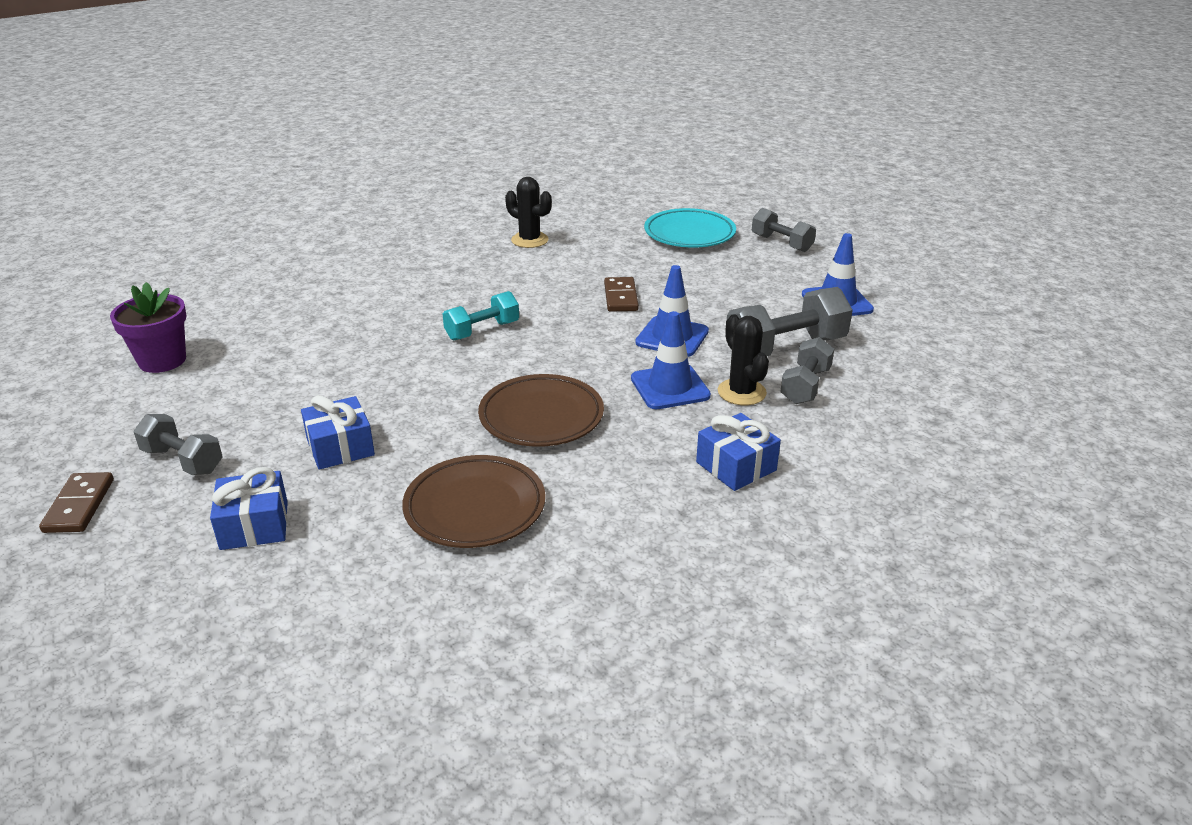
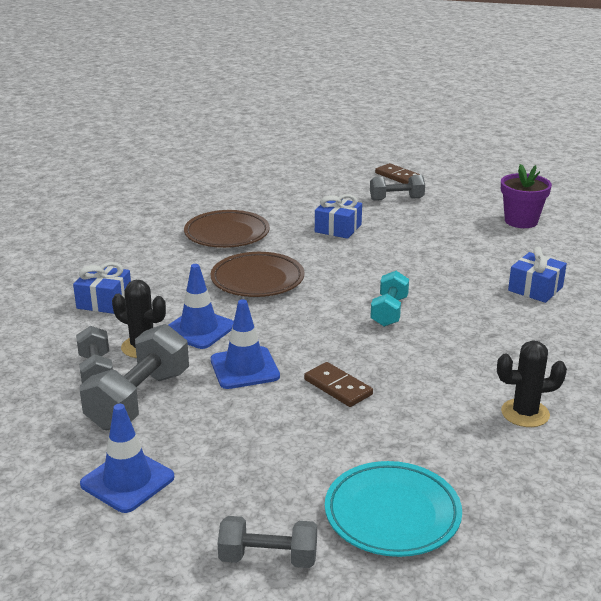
camera: 140 degrees right, 5 degrees down
blue gift [210,467,288,550] -> blue gift moved to [508,247,567,303]

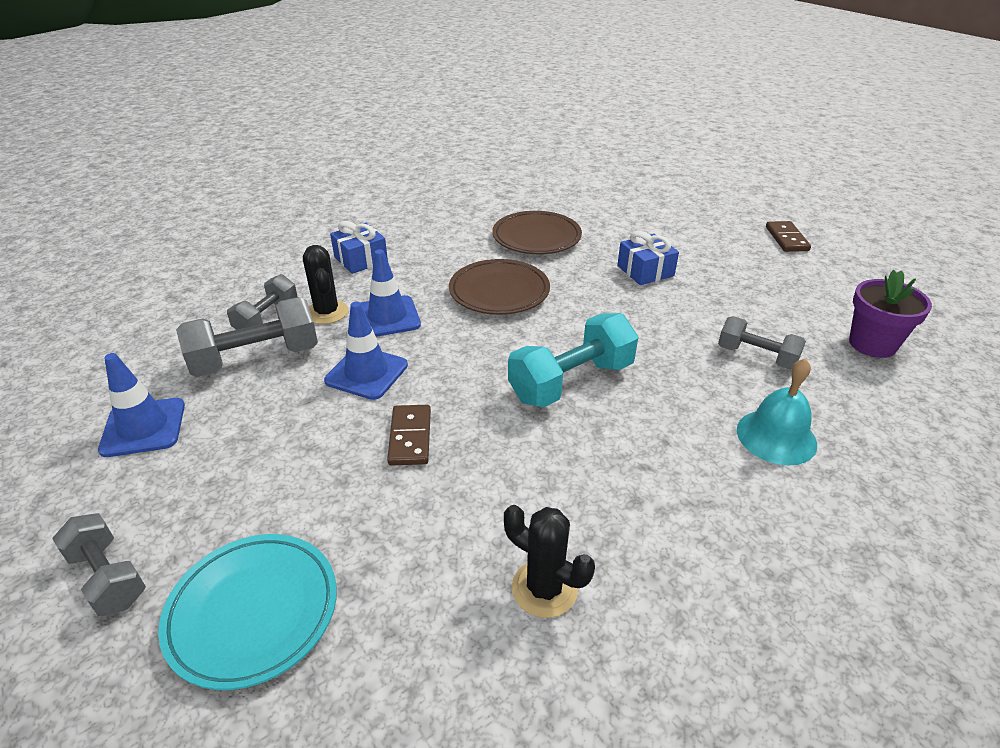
camera: 40 degrees right, 10 degrees up
grey dumbbell [370,175,425,201] -> grey dumbbell moved to [718,316,806,370]
turquoise dumbbell [370,271,409,327] -> turquoise dumbbell [508,313,638,407], size x1.60
blue gift [508,247,567,303] -> turquoise bell [737,358,817,465]

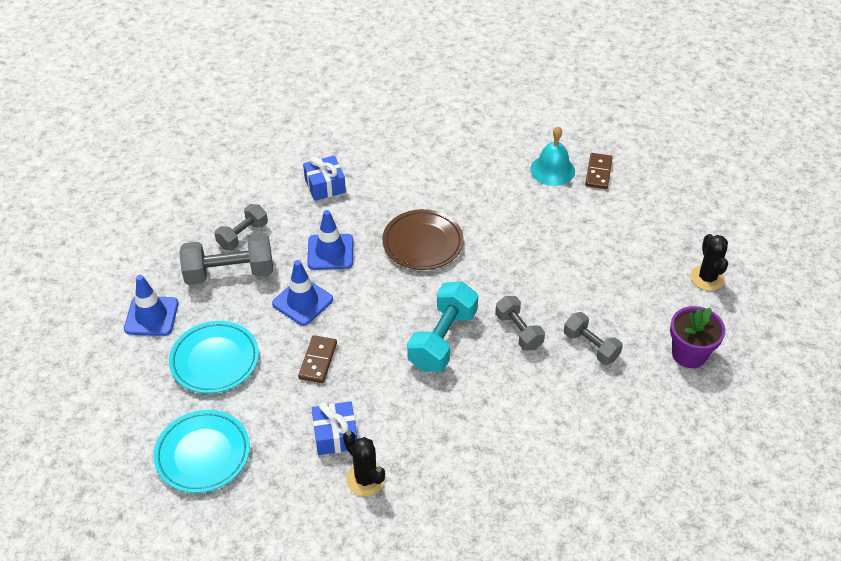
camera: 15 degrees right, 10 degrees up
grey dumbbell [52,513,146,616] -> grey dumbbell moved to [495,296,545,351]
black cactus [303,245,348,324] -> black cactus moved to [691,234,728,291]
brown plate [492,211,582,254] -> none
turquoise dumbbell [508,313,638,407] -> turquoise dumbbell turned 45 degrees counterclockwise [407,282,478,372]
blue gift [617,231,679,285] -> blue gift moved to [312,401,357,455]
turquoise bell [737,358,817,465] -> turquoise bell moved to [530,126,575,186]
brown domino [766,221,811,252] -> brown domino moved to [585,153,613,189]
none -> turquoise plate [169,321,259,393]

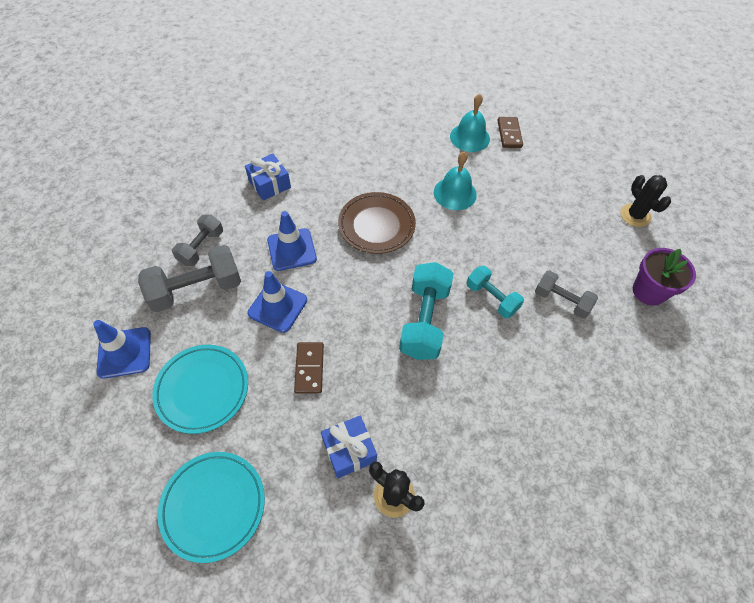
camera: 15 degrees left, 10 degrees up
grey dumbbell [495,296,545,351] -> turquoise dumbbell [467,266,524,318]
none -> turquoise bell [434,152,477,210]

